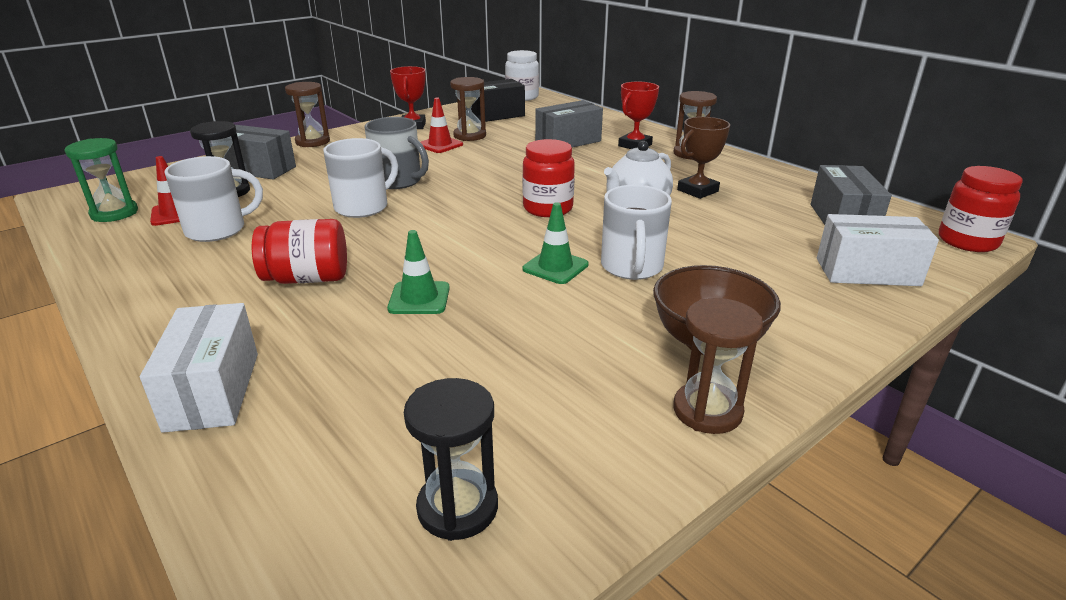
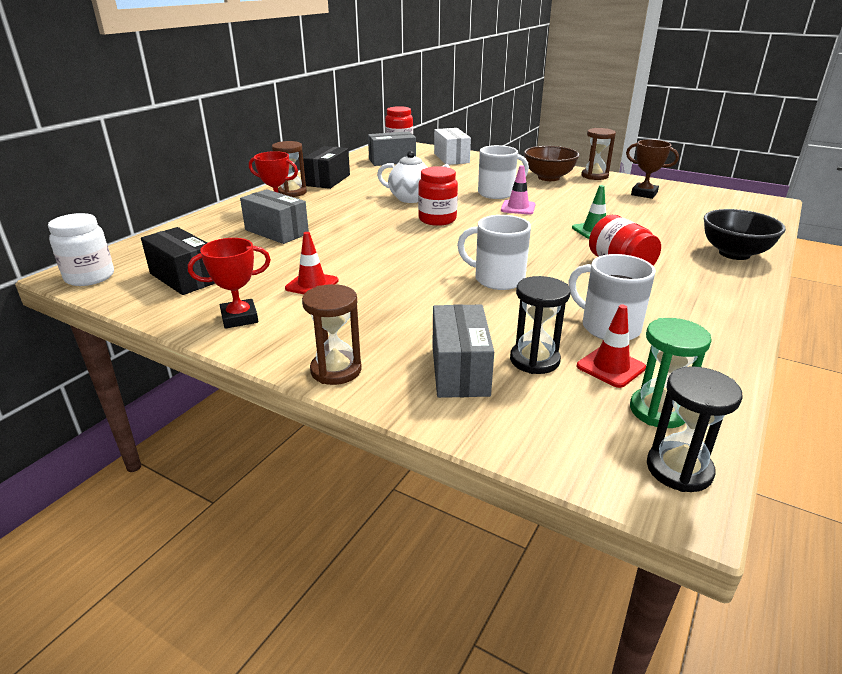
camera: 110 degrees left, 0 degrees up
white box [140,303,258,433] -> black bowl [704,209,786,260]
grey mug [365,117,429,189] -> none
black hourglass [404,378,498,541] -> black hourglass moved to [647,366,743,492]
brown hourglass [450,77,486,141] -> none
green traffic cone [523,202,589,284] -> pink traffic cone [501,165,535,215]
brown trophy [677,117,730,199] -> brown trophy moved to [626,140,679,199]
none -> black box [303,146,350,189]

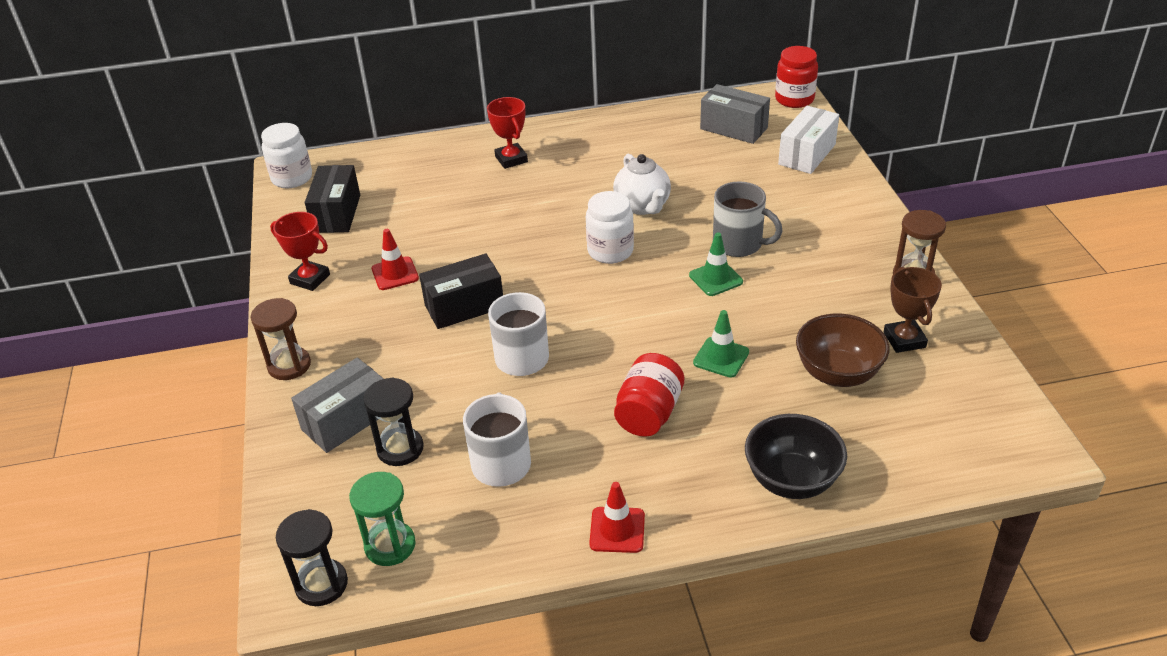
camera: 50 degrees right, 10 degrees up
grey box [240,189,309,244] -> none
brown hourglass [272,141,307,197] -> none
black box [303,146,350,189] -> black box moved to [419,254,503,329]
red jar [418,166,458,226] -> white jar [586,191,634,264]
white mug [478,145,529,199] -> grey mug [713,181,783,257]
pink traffic cone [501,165,535,215] -> green traffic cone [689,232,743,296]
brown bowl [524,146,580,181] -> brown bowl moved to [796,313,890,387]
red traffic cone [577,305,646,388] -> red traffic cone moved to [589,482,645,553]

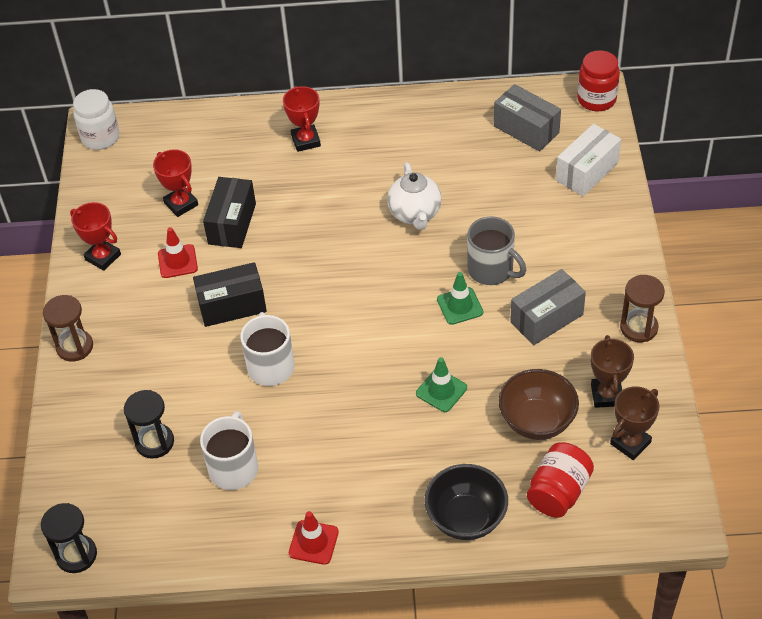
camera: 10 degrees right, 10 degrees up
grey box [291,357,384,453] -> grey box moved to [510,269,586,345]
black box [305,165,360,233] -> black box moved to [203,177,256,248]
green hourglass [349,472,416,566] -> none
white jar [586,191,634,264] -> none
red jar [614,353,684,437] -> red jar moved to [527,442,594,518]
none -> red trophy [153,149,198,217]
none -> brown trophy [610,386,660,460]

